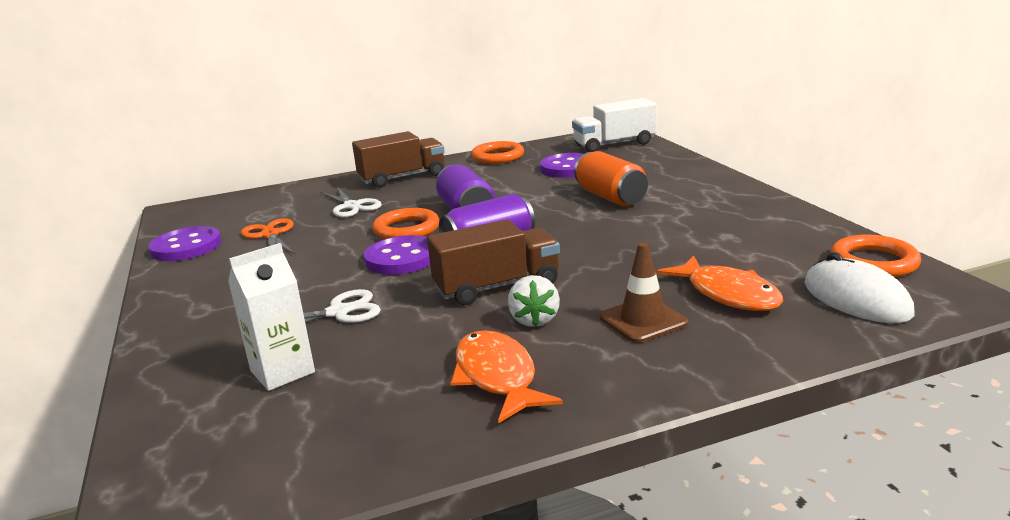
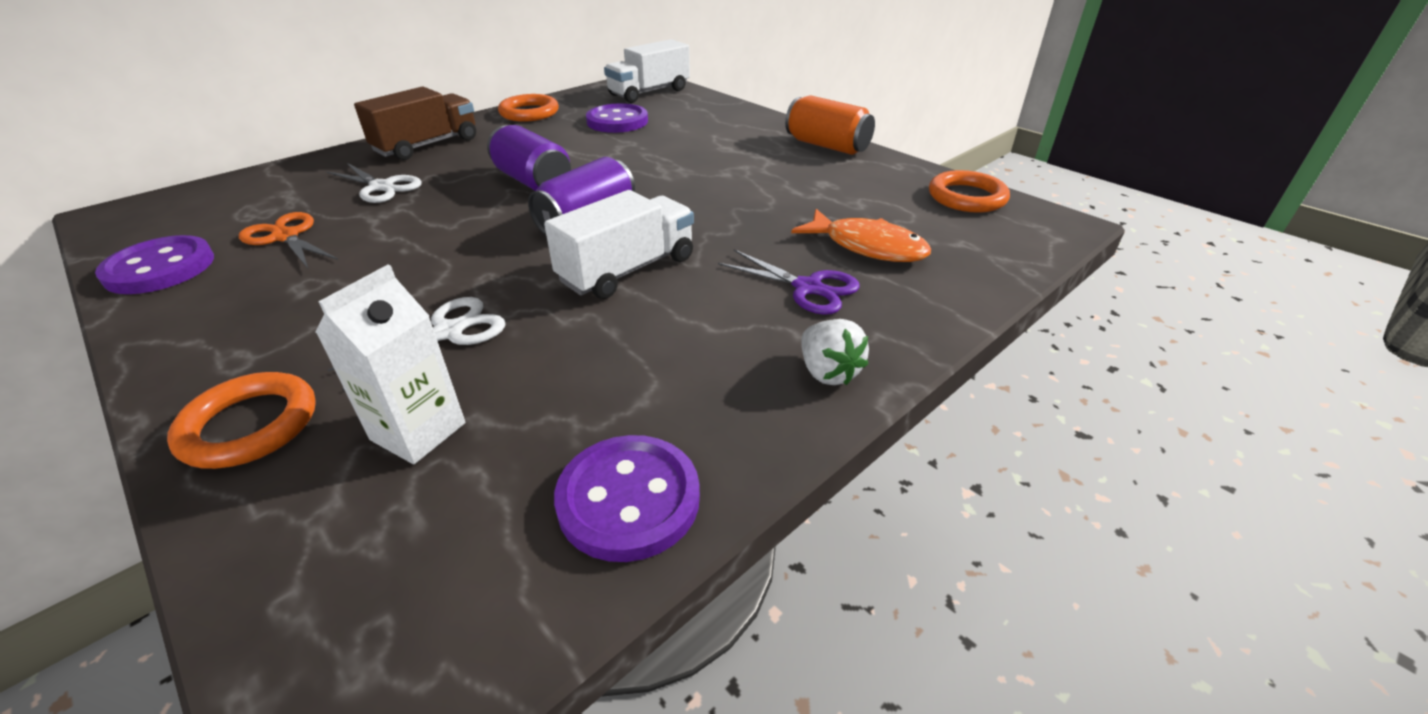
camera: 25 degrees left, 15 degrees up
purple button [364,235,430,275] -> purple button moved to [554,435,700,562]
orange ring [372,208,439,239] -> orange ring moved to [167,372,316,469]
brown truck [427,219,560,305] -> white truck [544,190,694,299]
orange fish [450,330,563,423] -> none
white strawberry [508,275,560,327] -> white strawberry moved to [801,319,869,385]
orange can [574,151,648,207] -> orange can moved to [785,96,875,155]
brown traffic cone [600,242,688,343] -> purple scissors [718,249,860,315]
white mouse [804,252,915,323] -> none

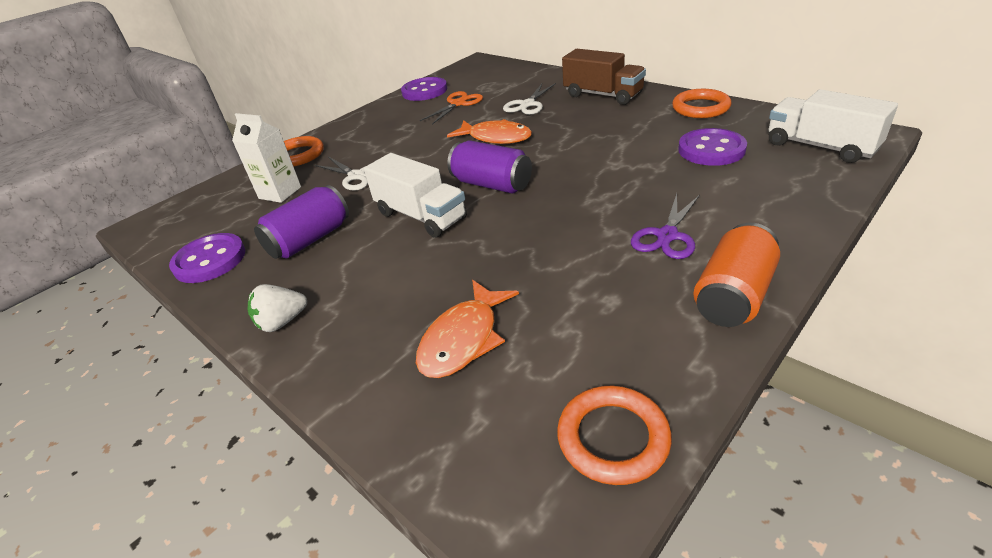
camera: 90 degrees right, 0 degrees up
purple can [487,125,571,191] -> purple can moved to [254,185,349,259]
purple scissors [718,249,860,315] -> purple scissors moved to [631,193,700,259]
none -> orange fish [447,119,532,144]

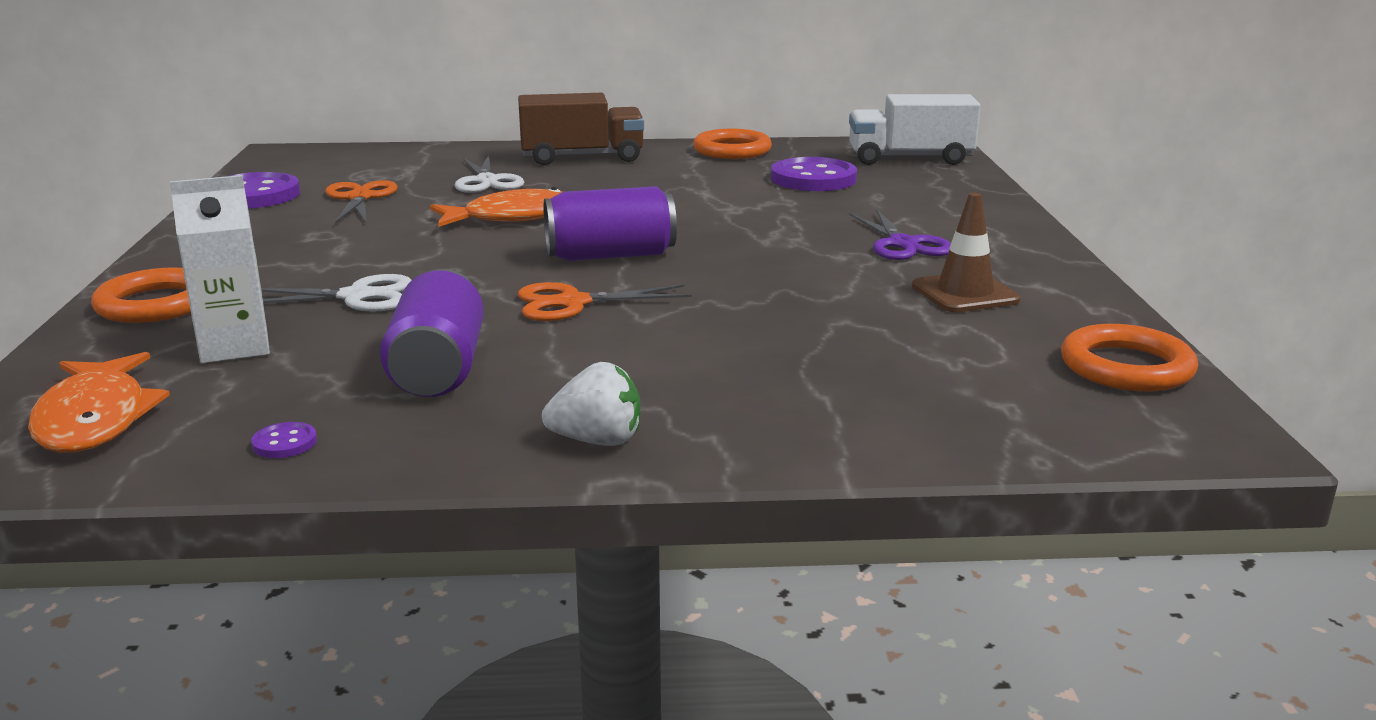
camera: 50 degrees left, 15 degrees down
purple button [169,233,245,283] -> purple button [251,422,317,458], size x0.42
white strawberry [248,284,307,332] -> white strawberry turned 105 degrees counterclockwise [542,362,640,446]
white truck [364,153,467,238] -> orange scissors [518,282,692,321]
orange fish [416,280,519,378] -> orange fish moved to [28,352,170,453]
orange can [693,223,780,327] -> none
none -> brown traffic cone [912,193,1020,312]

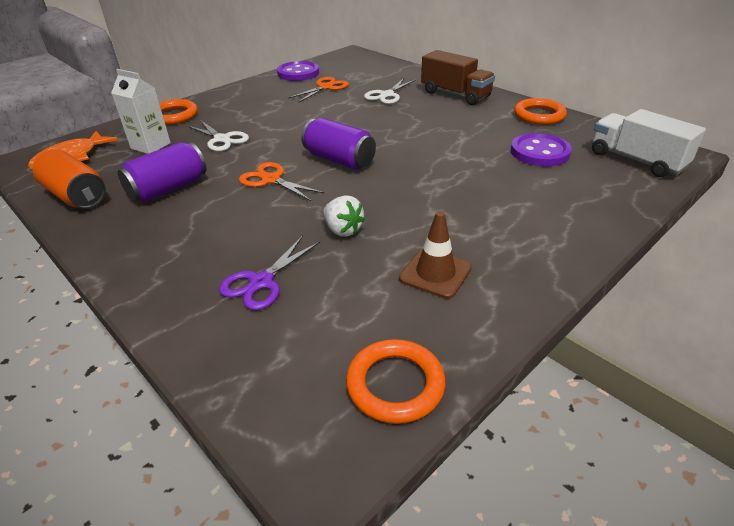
camera: 50 degrees right, 15 degrees up
purple button [251,422,317,458] -> orange can [33,150,106,209]
orange fish [430,187,563,227] -> none
white strawberry [542,362,640,446] -> white strawberry moved to [323,195,365,237]
purple scissors [849,209,951,260] -> purple scissors moved to [219,236,320,310]

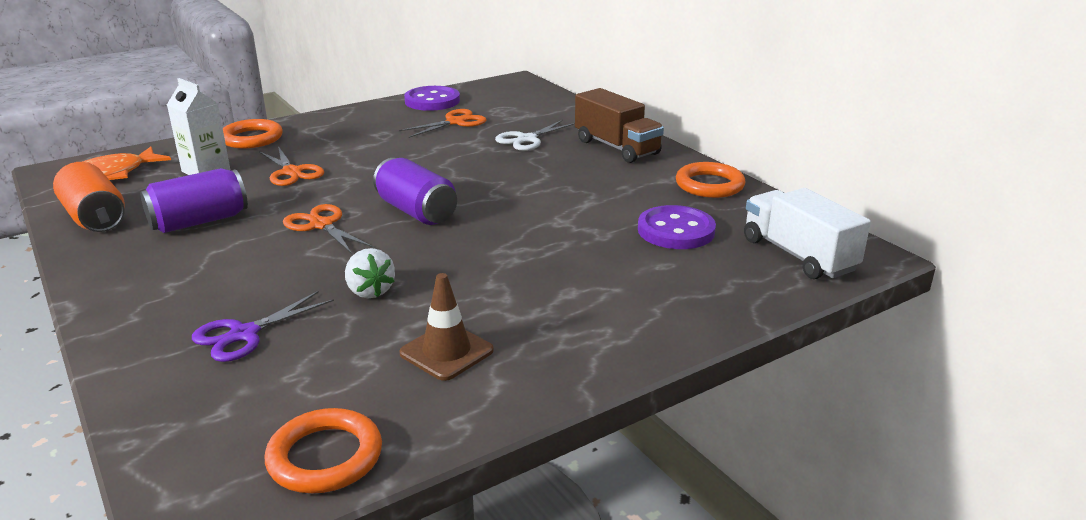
camera: 10 degrees right, 10 degrees down
white scissors [186,120,249,151] -> orange scissors [259,146,324,186]

